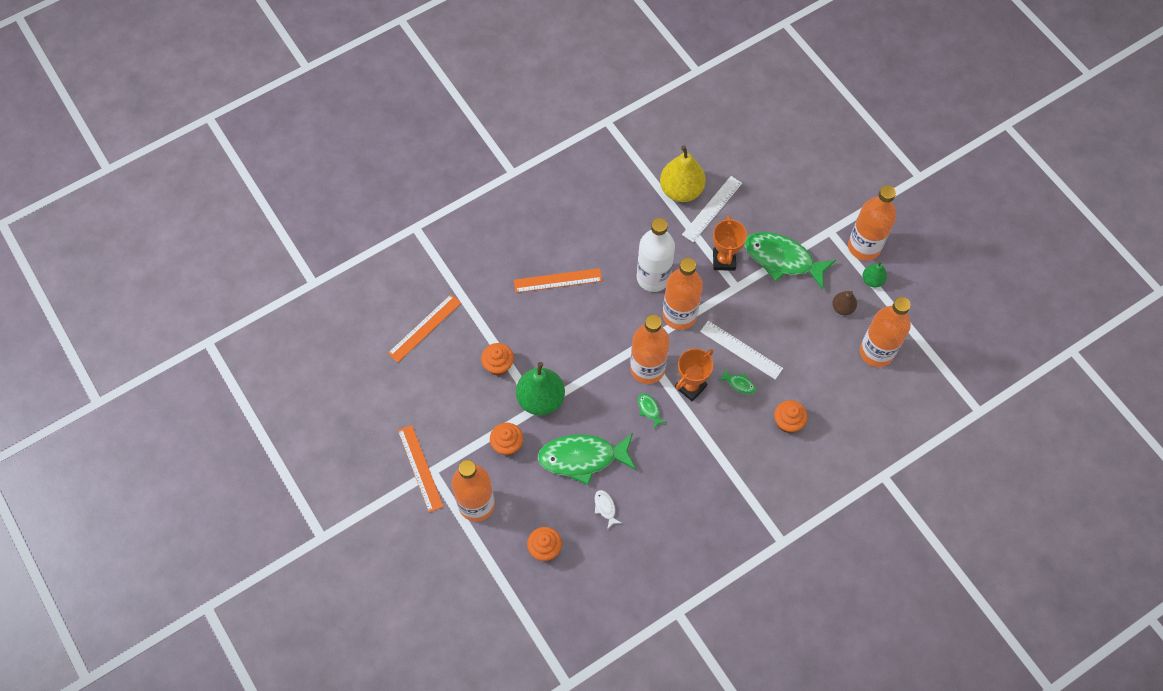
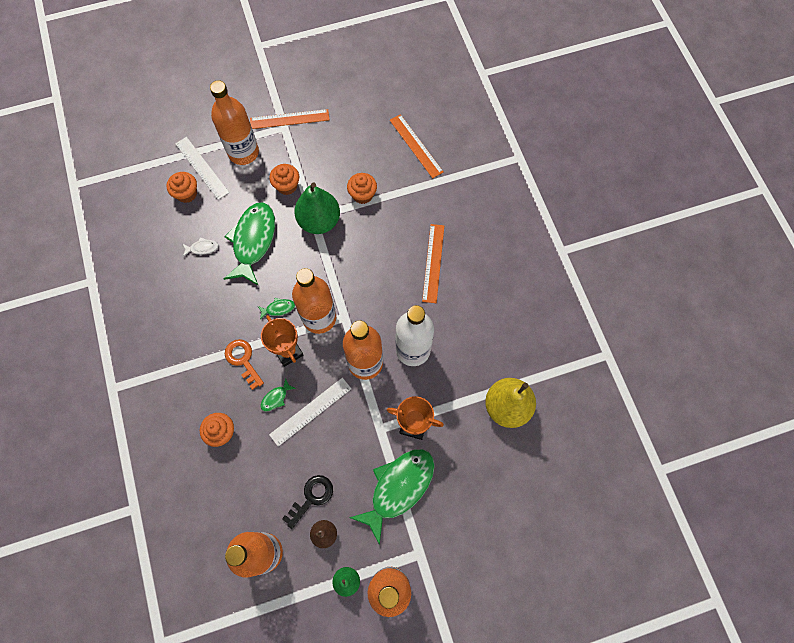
camera: 105 degrees right, 5 degrees up
white ruler [682,176,742,242] -> white ruler moved to [175,137,230,200]
none -> orange key [225,339,264,390]
none -> black key [282,475,333,529]

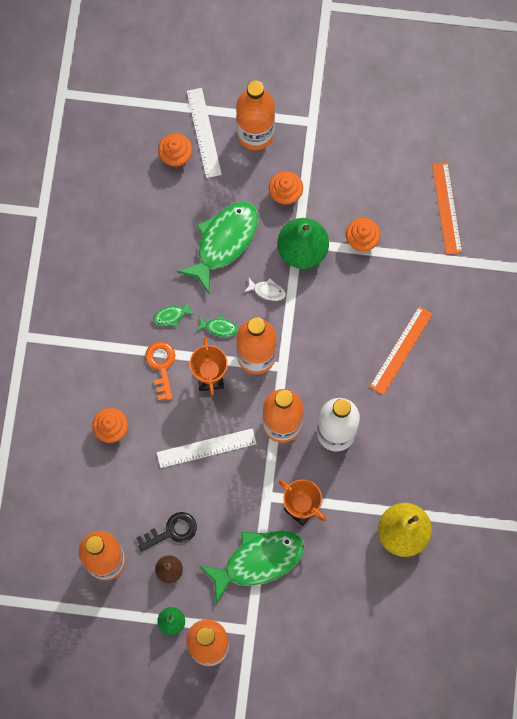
camera: 25 degrees right, 5 degrees up
white fish [183,237,219,257] -> white fish moved to [244,278,286,301]
orange ruler [250,109,329,129] -> none
green fish [261,378,296,411] -> green fish moved to [153,301,194,327]

